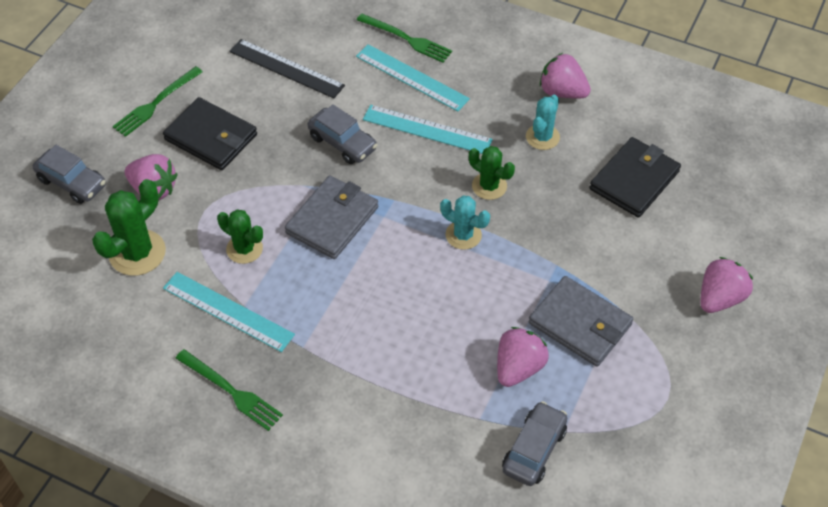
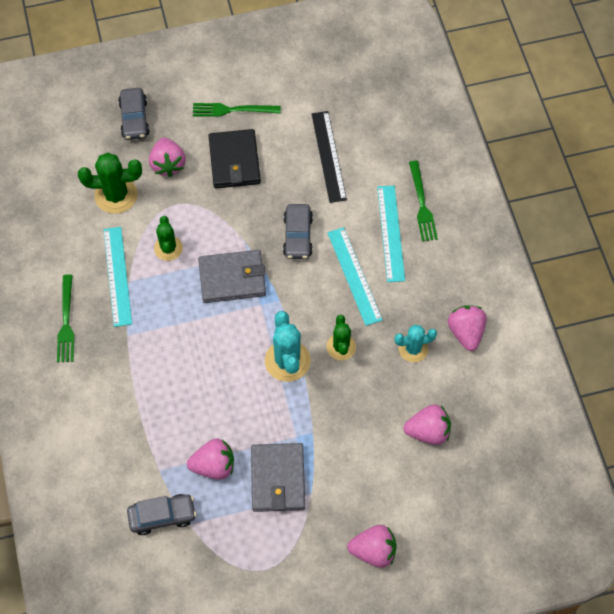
camera: 50 degrees right, 10 degrees up
turquoise cactus [440,196,490,250] -> turquoise cactus [265,311,311,382], size x1.55
black wallet [589,137,681,218] -> pink strawberry [403,404,451,445]

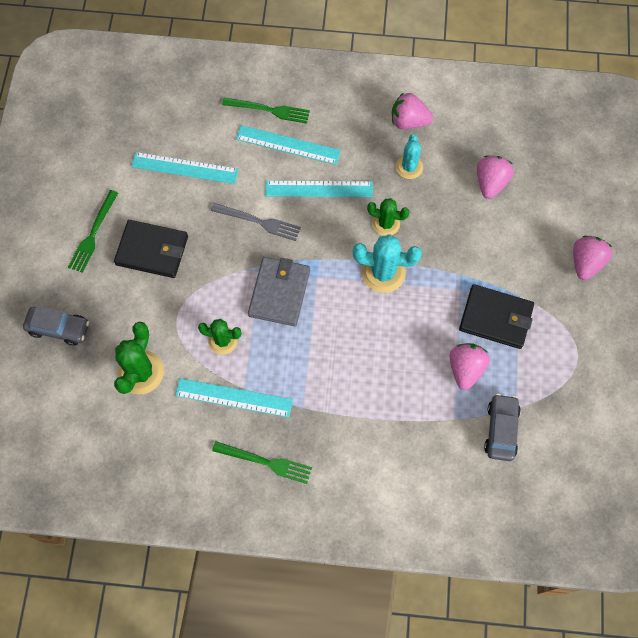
camera: 70 degrees left, 5 degrees up
pink strawberry [149,138,186,177] -> none
grey wallet [251,443,305,512] -> black wallet [459,284,534,349]
grey car [283,204,313,259] -> grey fork [211,203,301,241]
black ruler [312,111,347,203] -> turquoise ruler [131,152,238,184]

